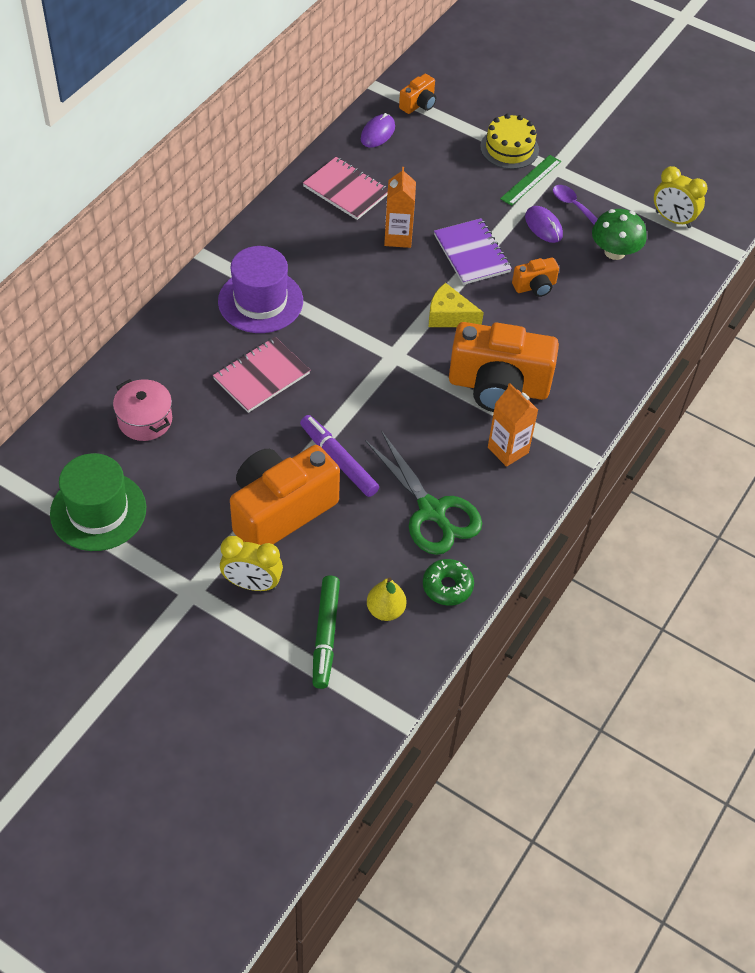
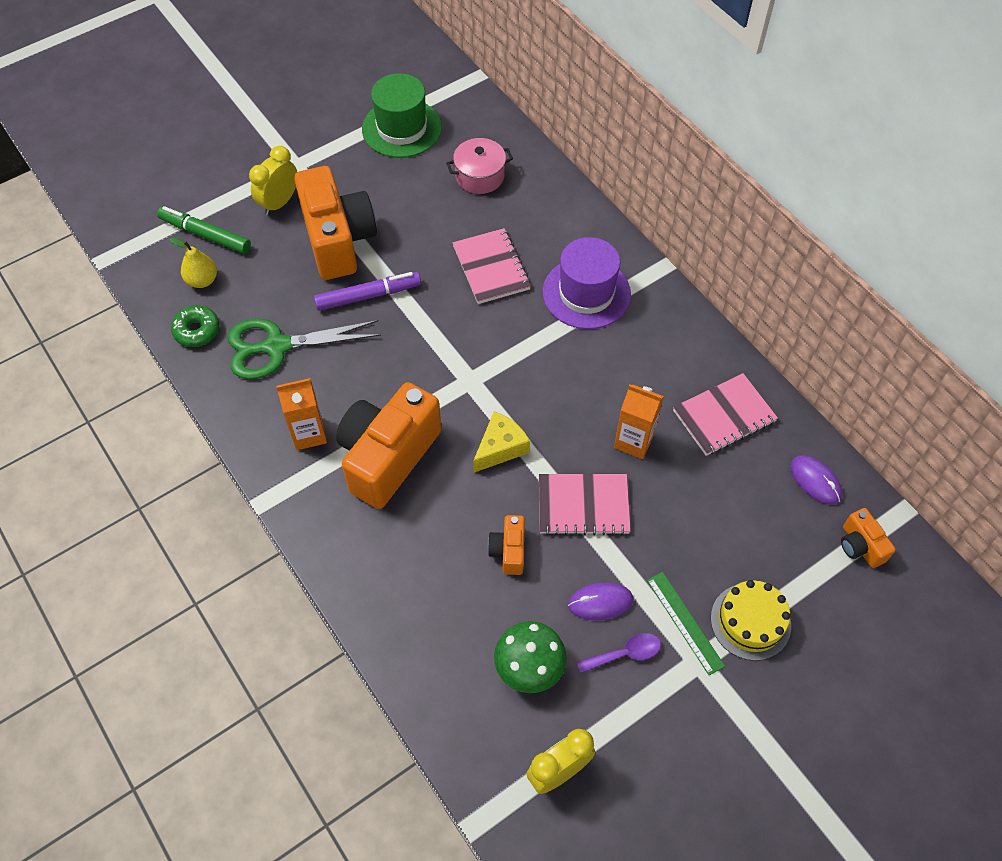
camera: 115 degrees right, 5 degrees up
purple notebook [434,218,512,285] -> pink notebook [539,474,631,535]

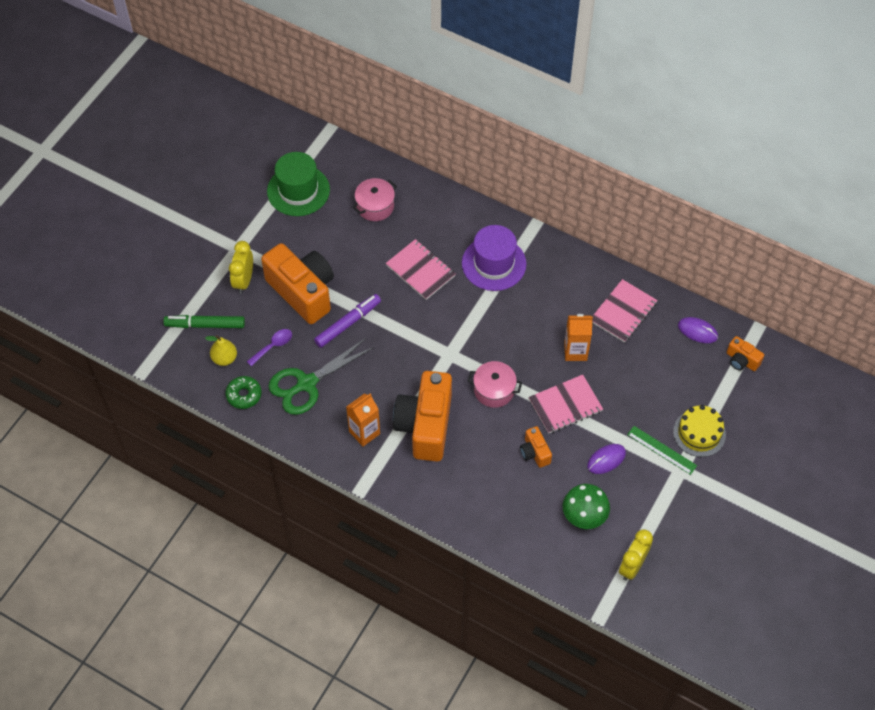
camera: 25 degrees left, 0 degrees up
yellow cheese [473,411,530,473] -> pink pot [468,361,522,408]
purple spoon [577,633,661,674] -> purple spoon moved to [247,329,292,366]

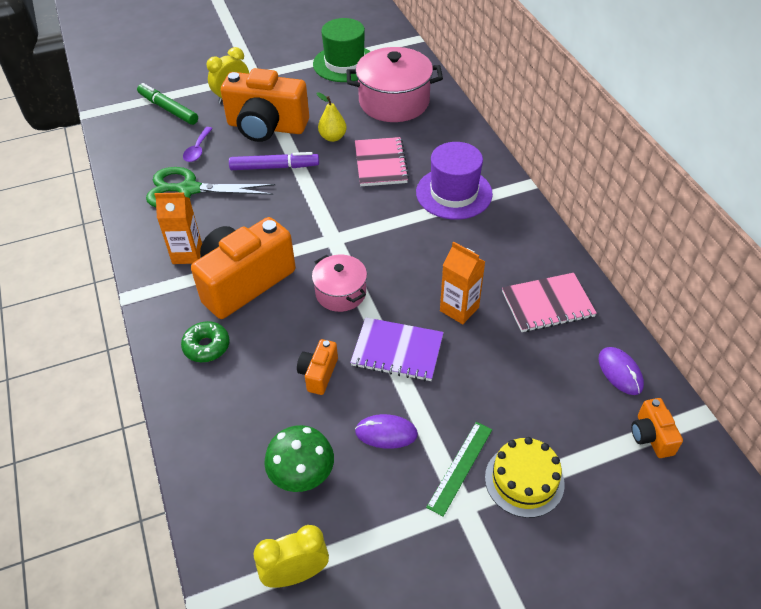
camera: 40 degrees right, 10 degrees down
yellow pear [205,335,237,366] -> yellow pear moved to [317,92,347,142]
green donut [226,376,262,409] -> green donut moved to [181,321,230,362]
purple spoon [247,329,292,366] -> purple spoon turned 105 degrees clockwise [183,127,213,162]
orange camera [261,243,334,324] -> orange camera turned 105 degrees clockwise [221,68,309,142]
pink pot [353,178,397,221] -> pink pot [346,47,443,122], size x1.75
pink notebook [529,375,603,434] -> purple notebook [350,317,444,381]
green ruler [627,426,697,475] -> green ruler turned 45 degrees clockwise [426,422,492,516]

